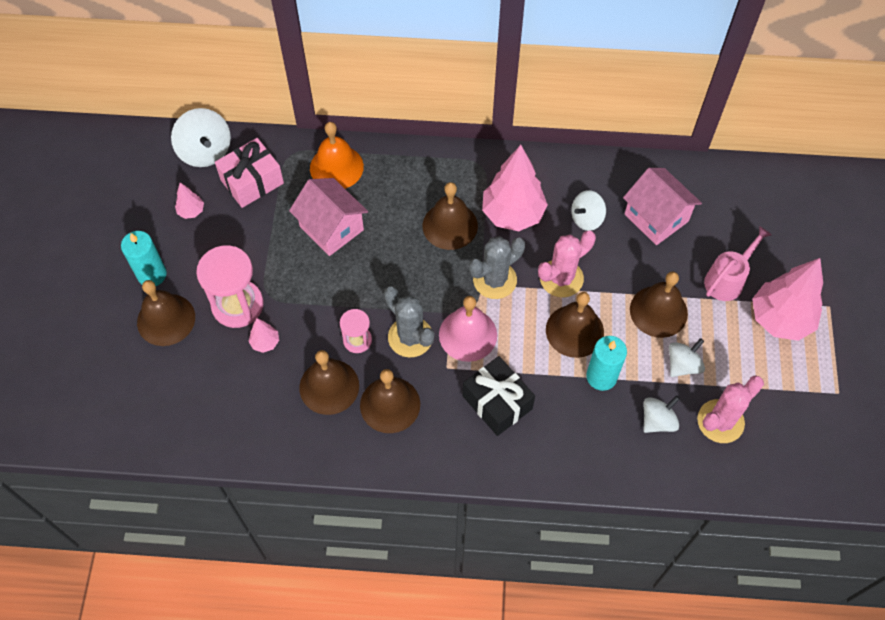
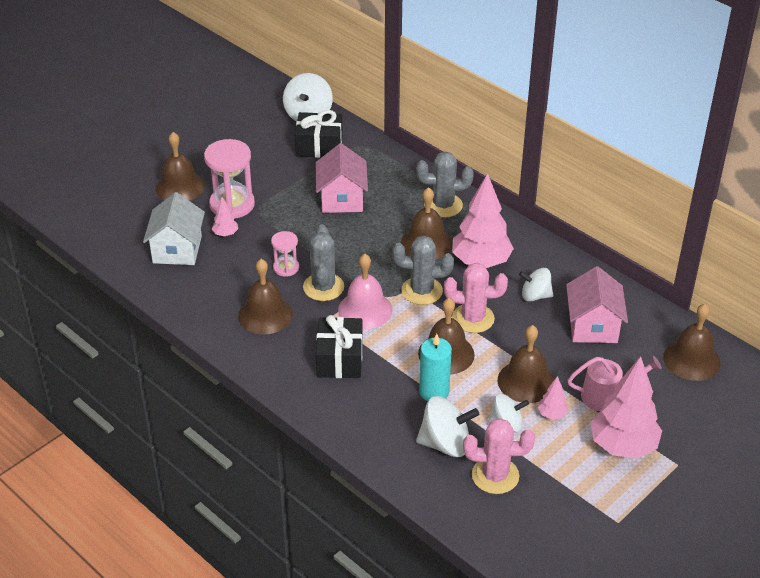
camera: 40 degrees right, 20 degrees down
turquoise candle [121,231,167,286] -> none
pink tree [175,183,204,219] -> pink tree moved to [538,376,568,419]
pink gift [215,138,284,208] -> black gift [295,110,343,158]
brown bell [299,350,359,415] -> brown bell moved to [663,304,720,381]
orange bell [310,122,364,189] -> none
white spinning top [643,396,680,433] -> white spinning top [416,396,479,457], size x1.51
none -> white house [143,192,205,265]
none -> grey cactus [416,152,474,218]

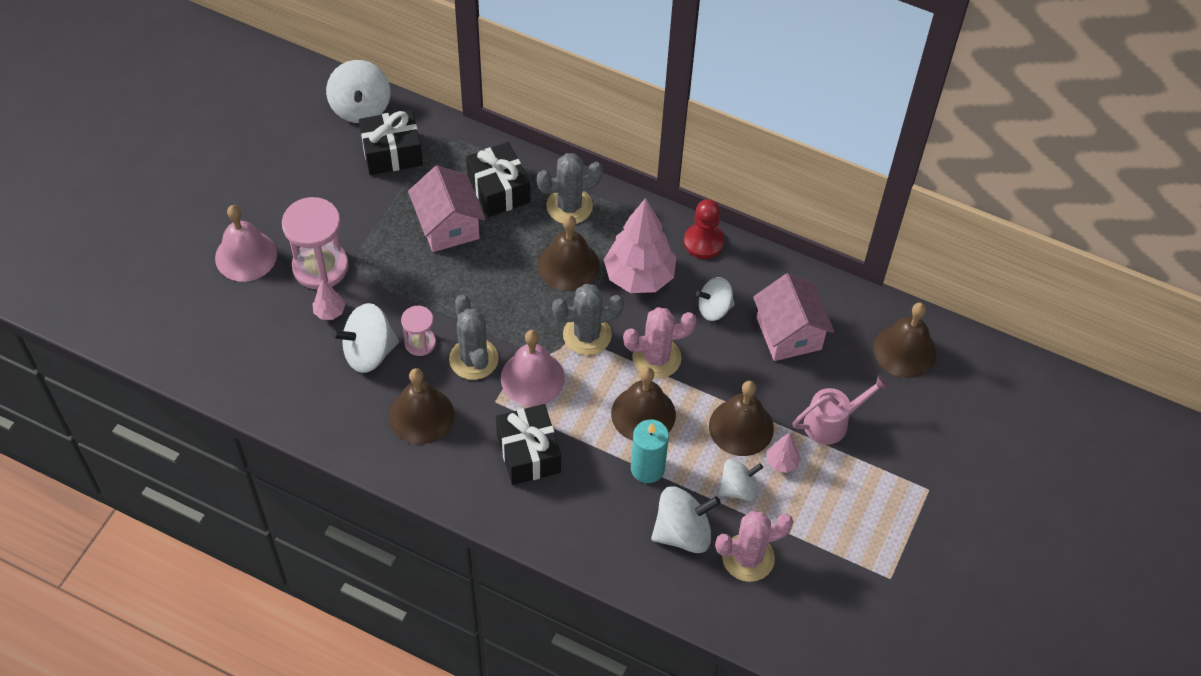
camera: 20 degrees left, 15 degrees up
white house [143,192,205,265] -> none
brown bell [155,132,205,201] -> pink bell [215,205,277,282]
pink tree [591,356,662,459] -> none
none -> white spinning top [332,303,399,373]
none -> black gift [466,142,530,217]
none -> red pawn [684,199,724,259]

